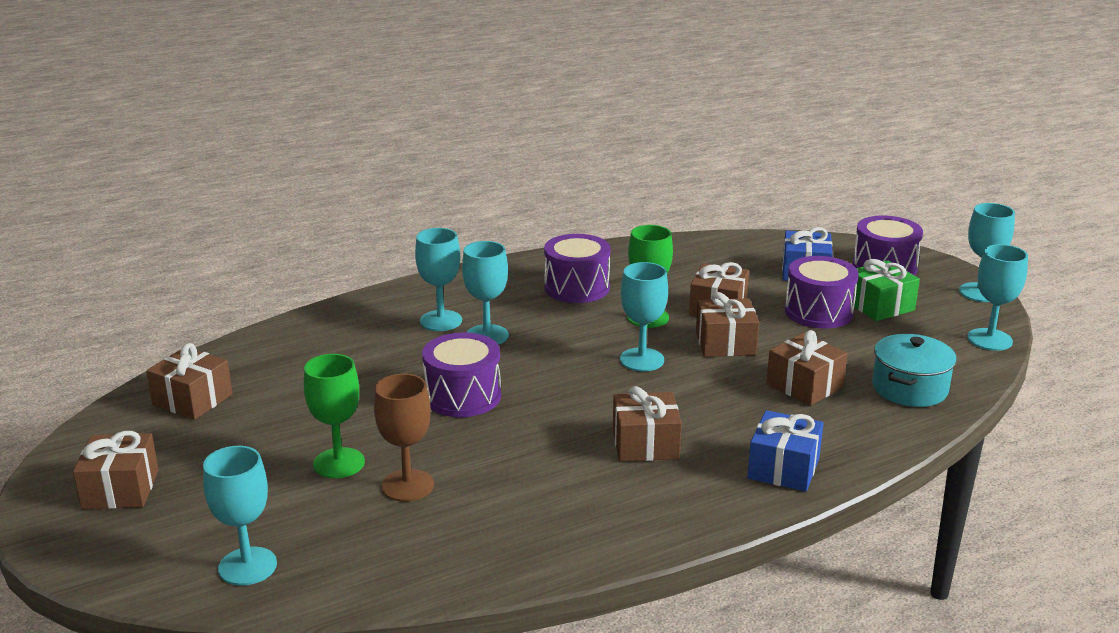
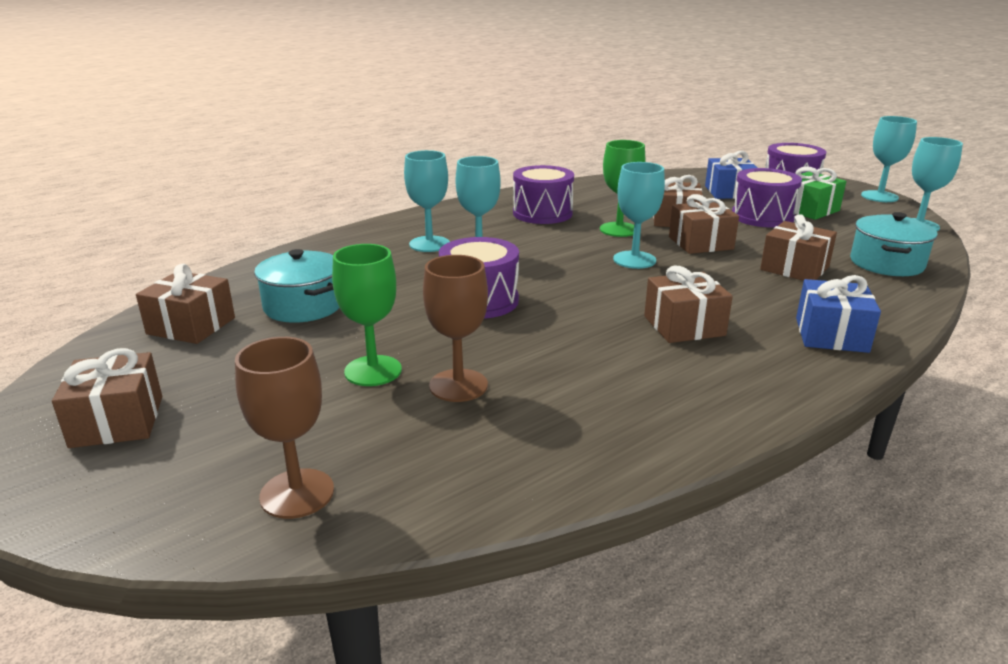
camera: 10 degrees left, 0 degrees up
turquoise goblet [203,446,277,586] -> brown goblet [235,337,334,519]
none -> turquoise pot [254,249,339,323]

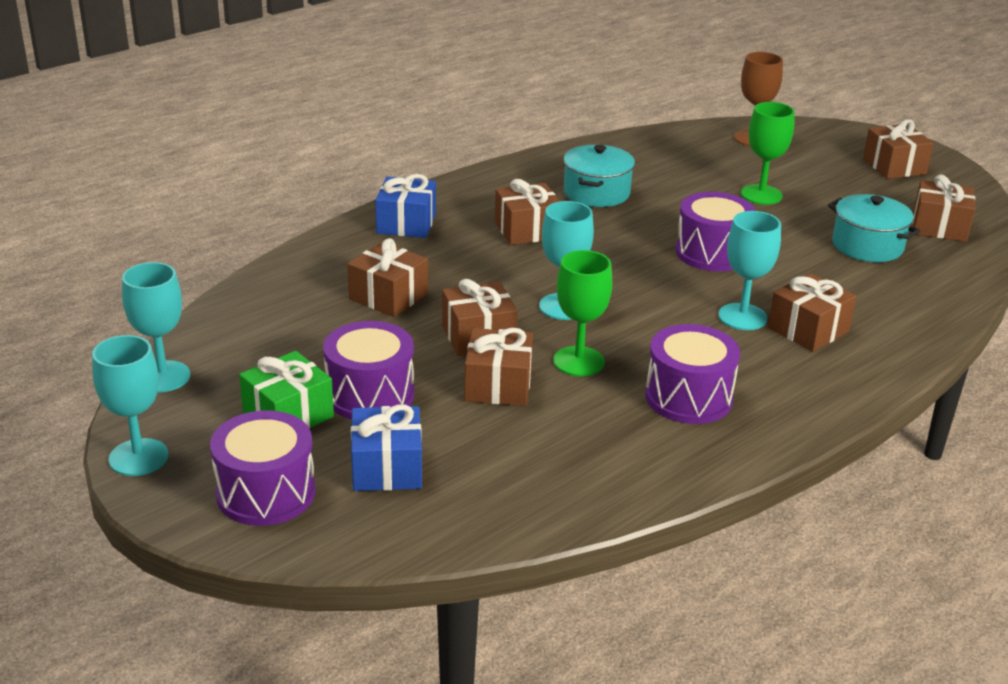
camera: 175 degrees right, 5 degrees up
turquoise goblet [404,150,450,252] -> brown gift [768,273,857,352]
brown goblet [423,255,488,402] -> none
turquoise pot [850,212,938,276] -> turquoise pot moved to [563,145,635,207]

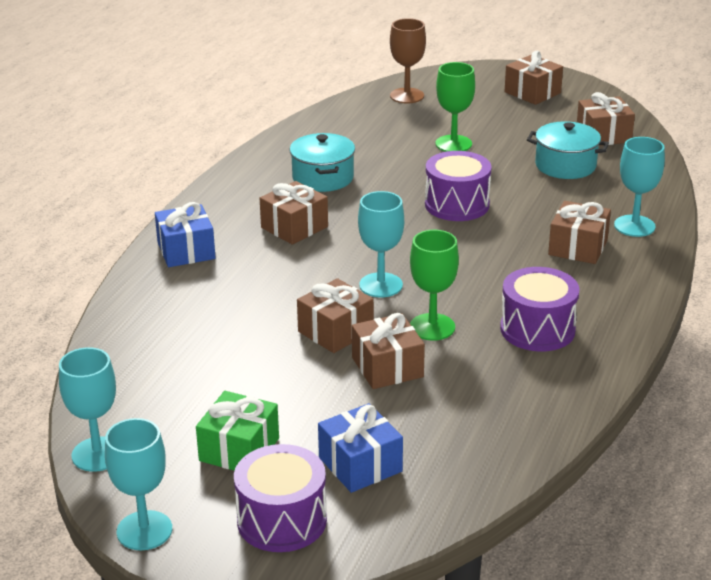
camera: 25 degrees left, 0 degrees up
purple drum [323,321,414,420] -> none
brown gift [347,238,428,317] -> none
turquoise goblet [718,211,781,330] -> turquoise goblet moved to [614,137,665,237]

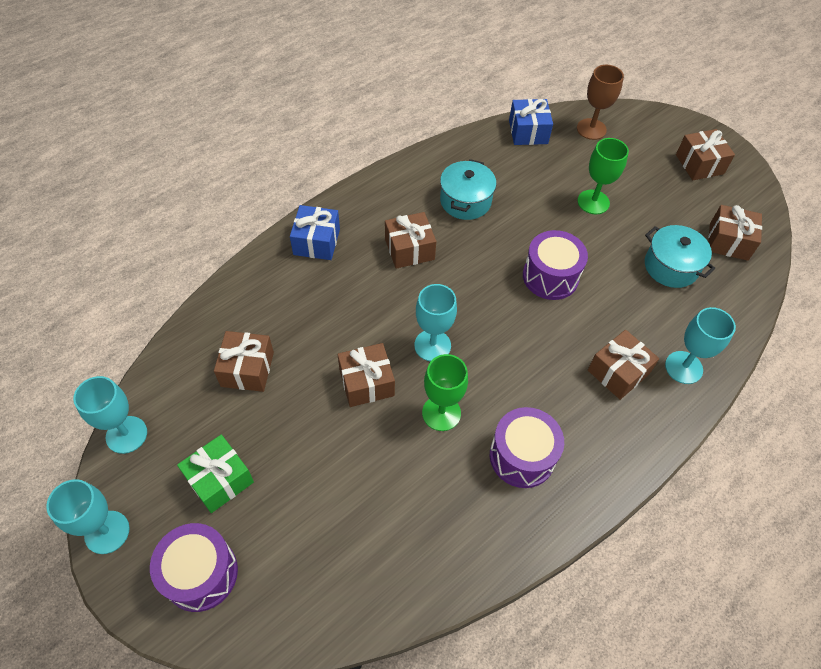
camera: 25 degrees right, 25 degrees up
blue gift [318,403,403,493] -> blue gift moved to [509,99,553,145]
brown gift [352,313,425,389] -> brown gift moved to [214,331,274,392]

